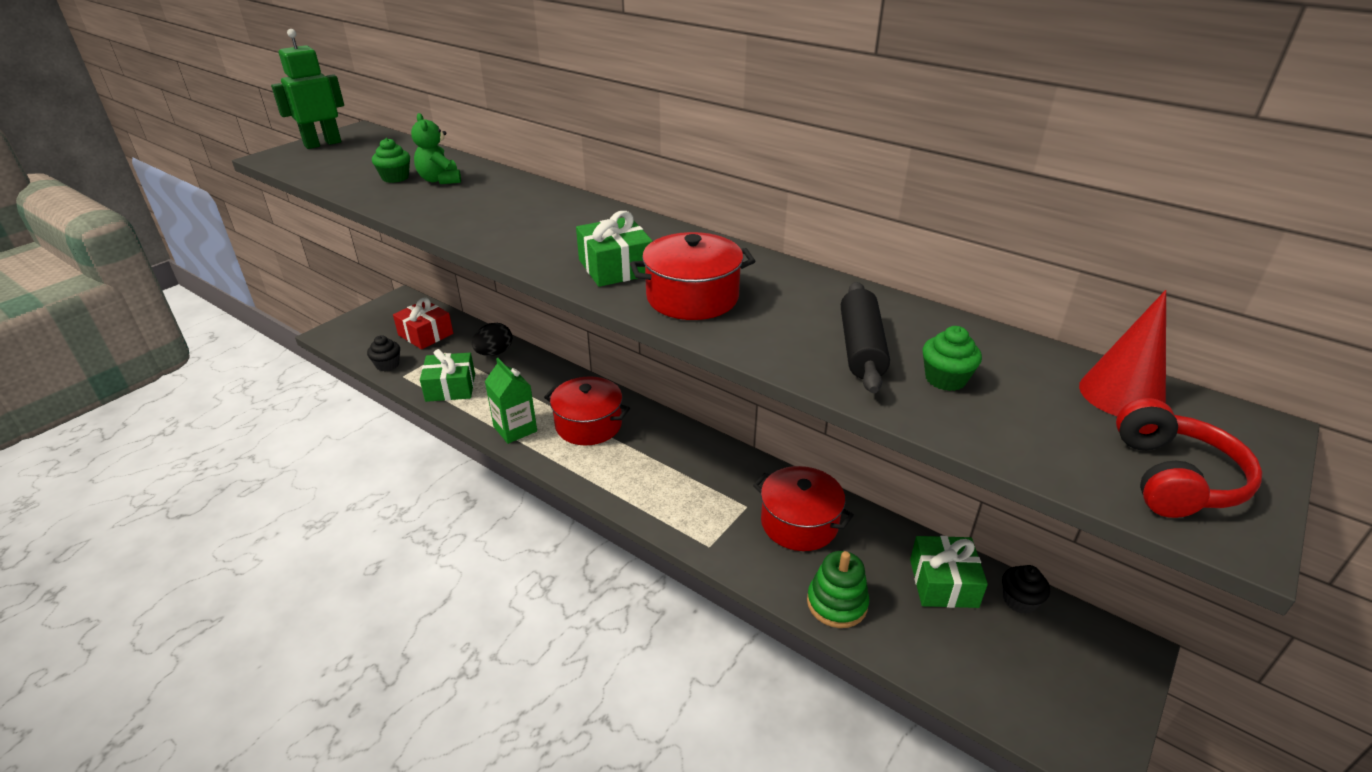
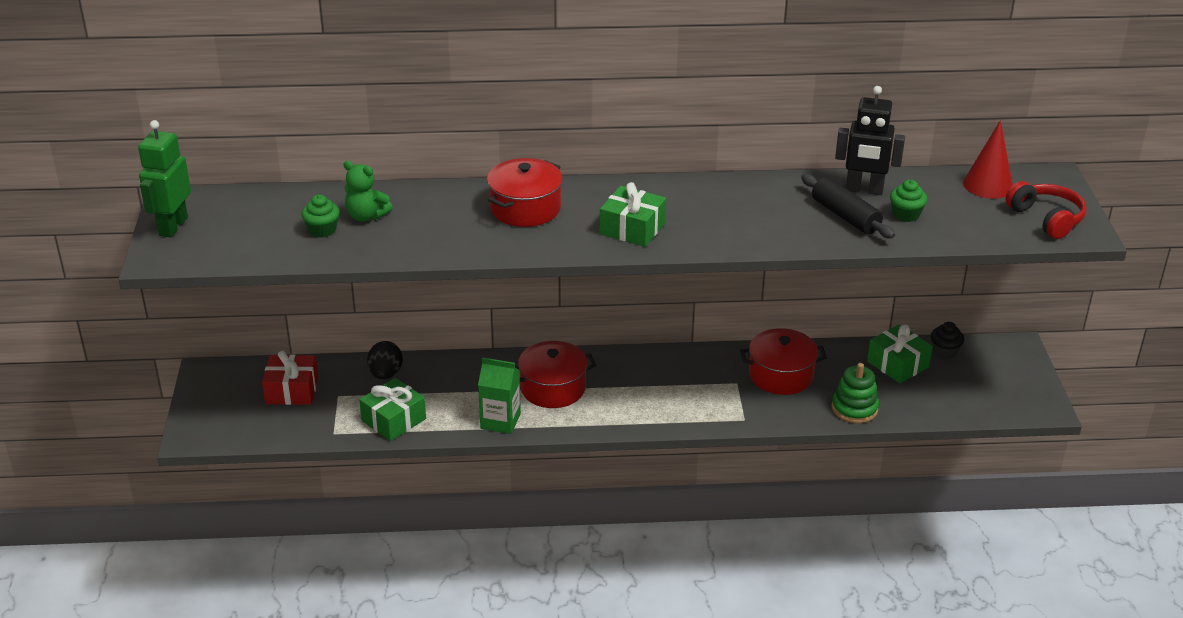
camera: 40 degrees left, 0 degrees up
black cupcake [367,335,400,371] -> none
red pot [630,232,755,320] -> red pot moved to [487,158,563,227]
none -> black robot [835,86,905,195]

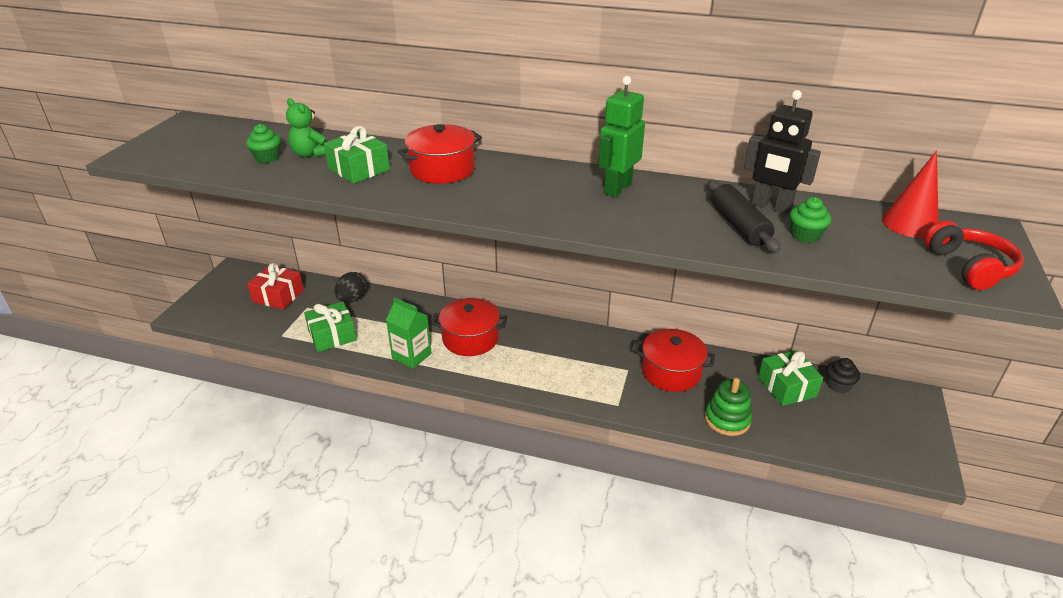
camera: 20 degrees right, 0 degrees up
green robot [138,120,191,238] -> green robot moved to [598,76,645,197]
green gift [600,182,666,247] -> green gift moved to [324,126,390,184]

